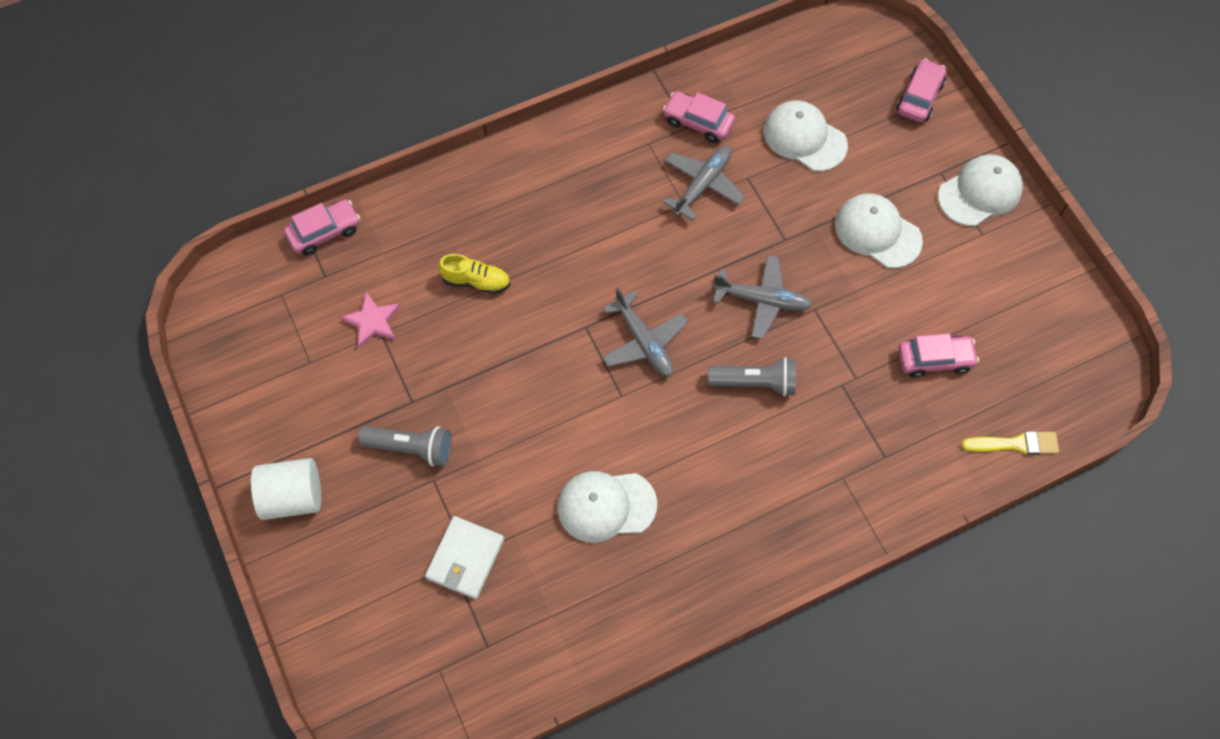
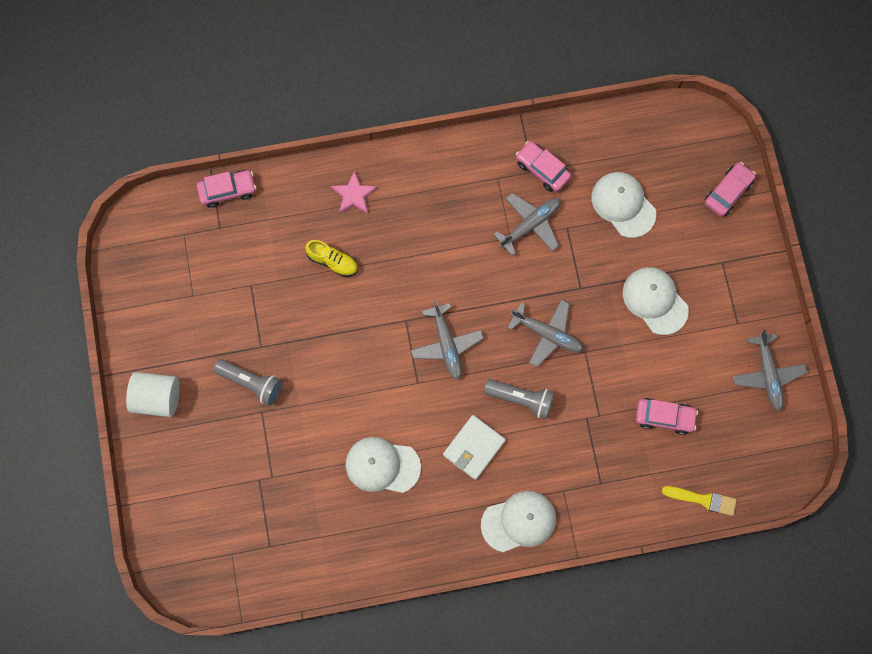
camera: 15 degrees right, 10 degrees up
pink star [340,292,401,348] -> pink star moved to [331,170,377,214]
white wallet [425,516,504,599] -> white wallet moved to [443,415,506,480]
white cap [938,154,1023,226] -> white cap moved to [481,491,556,552]
none -> grey plane [733,329,807,411]

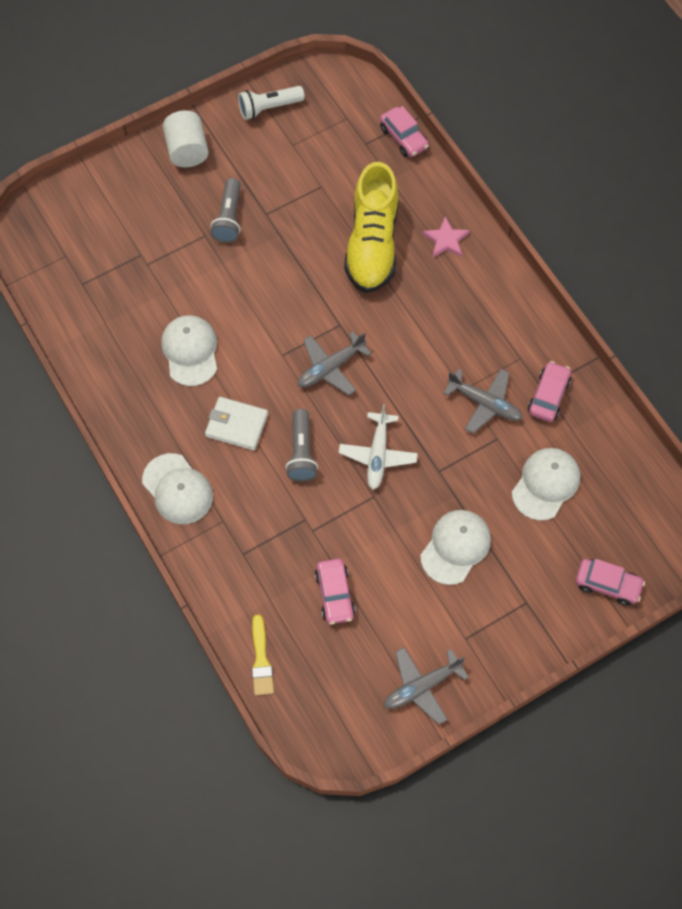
camera: 70 degrees right, 10 degrees down
yellow shoe [305,240,358,277] -> yellow shoe [344,162,398,293], size x2.22
grey plane [508,299,583,367] -> white plane [338,404,418,490]
none -> white flashlight [238,86,305,120]

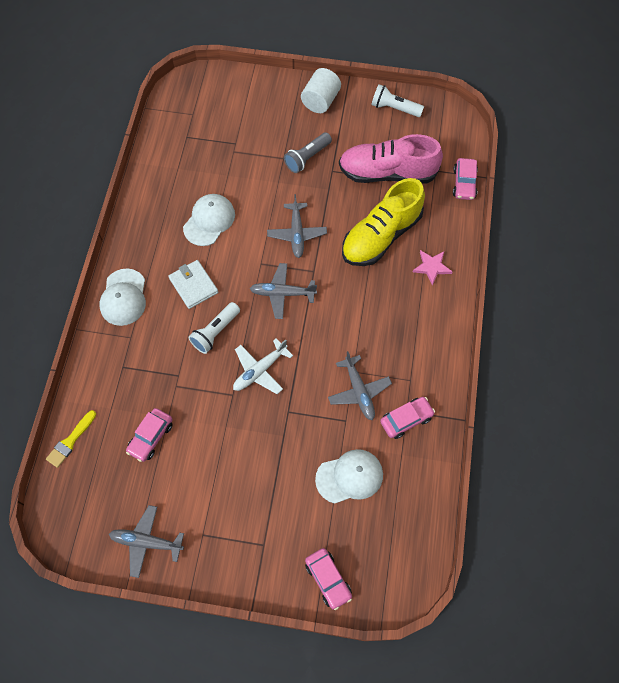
camera: 40 degrees right, 0 degrees up
grey flashlight [285,409,318,482] -> white flashlight [188,302,240,354]
white cap [421,510,491,585] -> none
none -> grey plane [267,194,327,258]
none -> pink shoe [339,134,443,183]

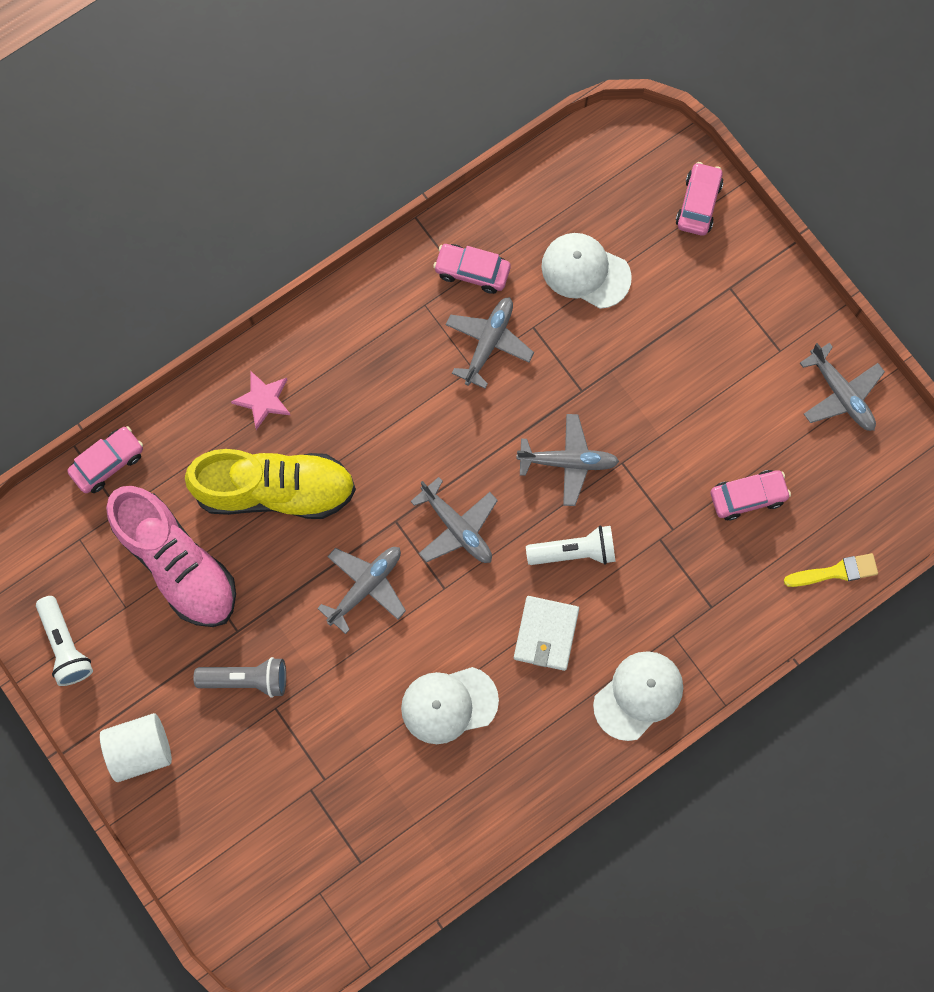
camera: 135 degrees left, 10 degrees up
white plane [233,338,293,394] -> grey plane [516,414,619,506]

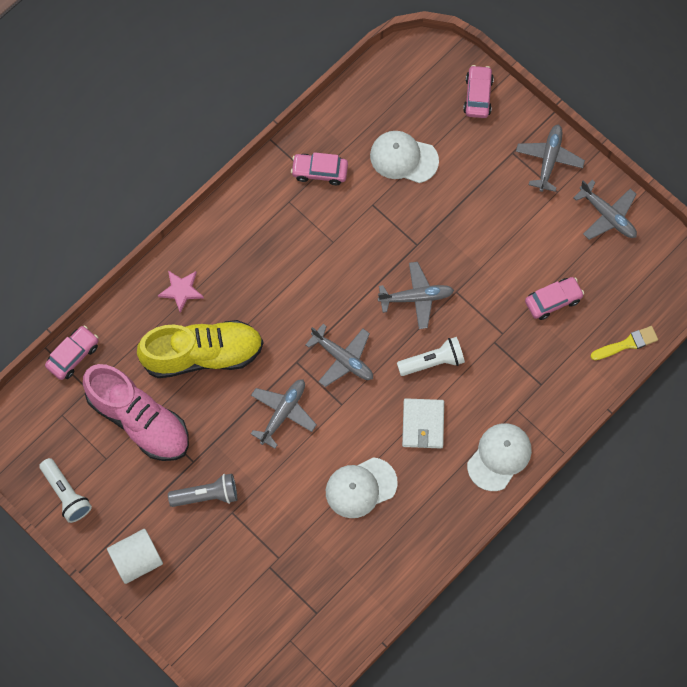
camera: 10 degrees left, 5 degrees down
grey plane [445,297,534,389] -> grey plane moved to [516,124,585,192]

